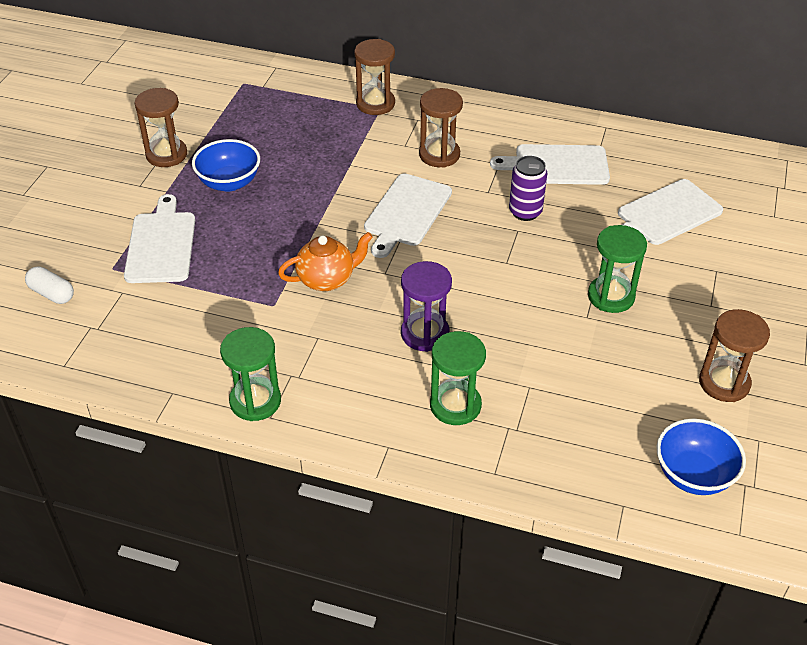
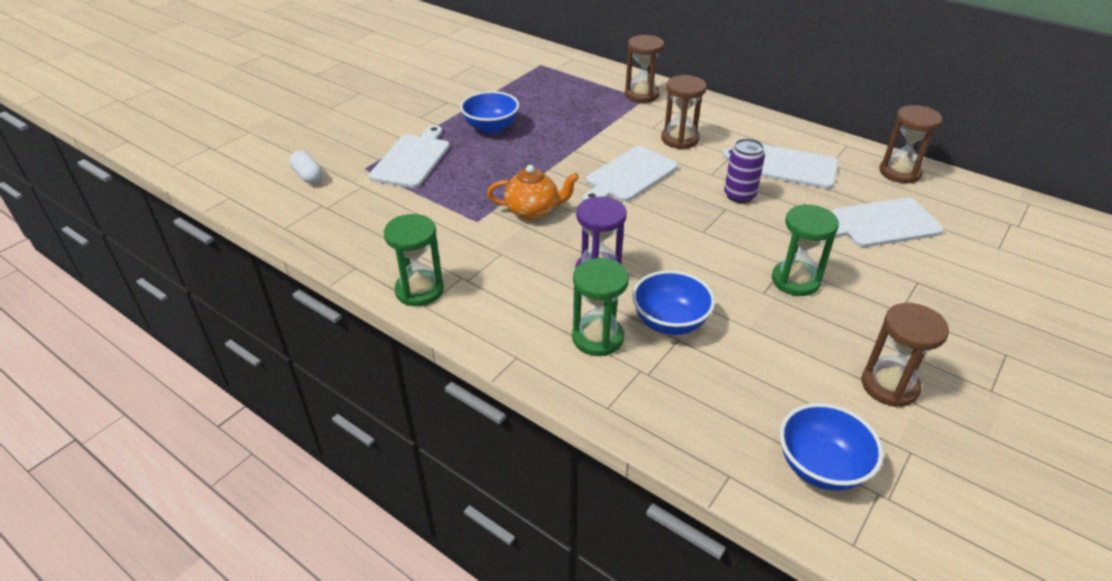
camera: 20 degrees right, 5 degrees down
brown hourglass [135,88,187,167] -> brown hourglass moved to [880,105,943,183]
none -> blue bowl [632,270,715,335]

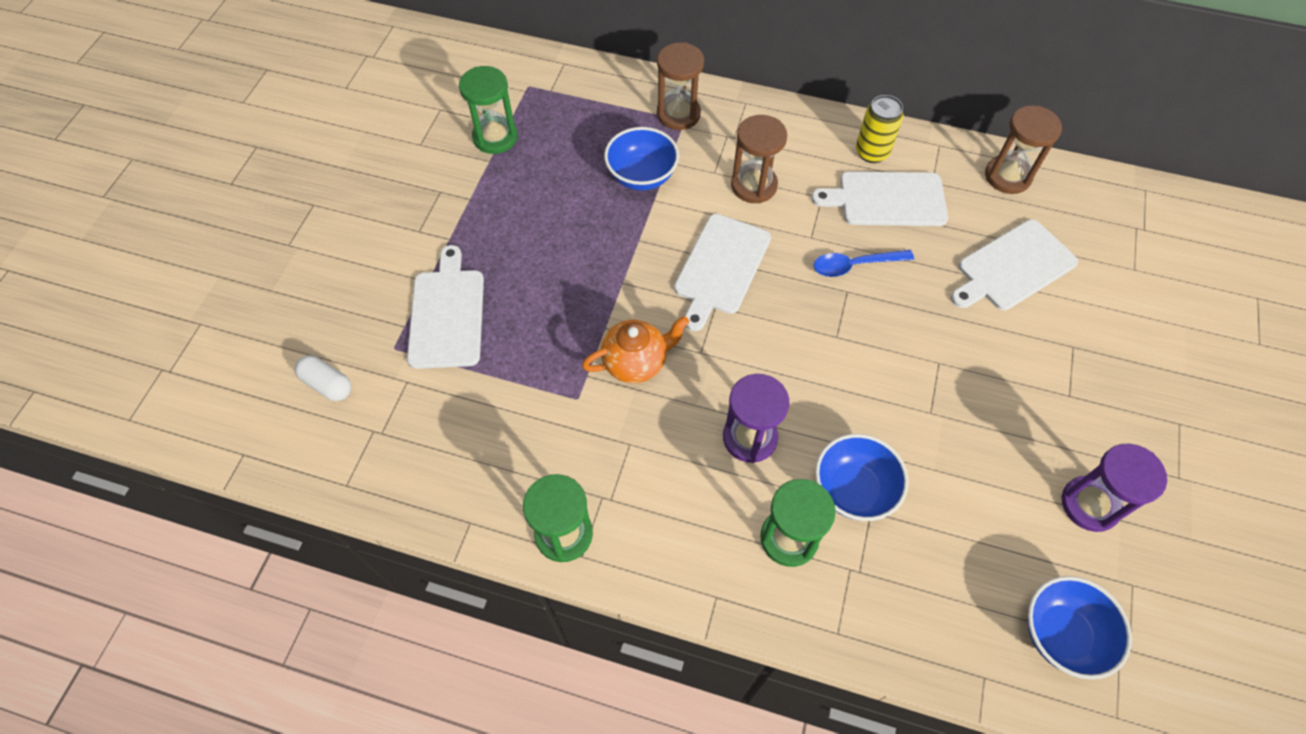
camera: 20 degrees left, 20 degrees up
blue bowl [460,91,519,134] -> blue bowl moved to [604,127,679,191]
purple can [724,139,765,203] -> blue spoon [814,250,914,277]
green hourglass [772,204,839,296] -> green hourglass moved to [459,66,518,154]
brown hourglass [862,303,949,407] -> purple hourglass [1061,443,1167,532]
none -> yellow can [856,95,903,163]

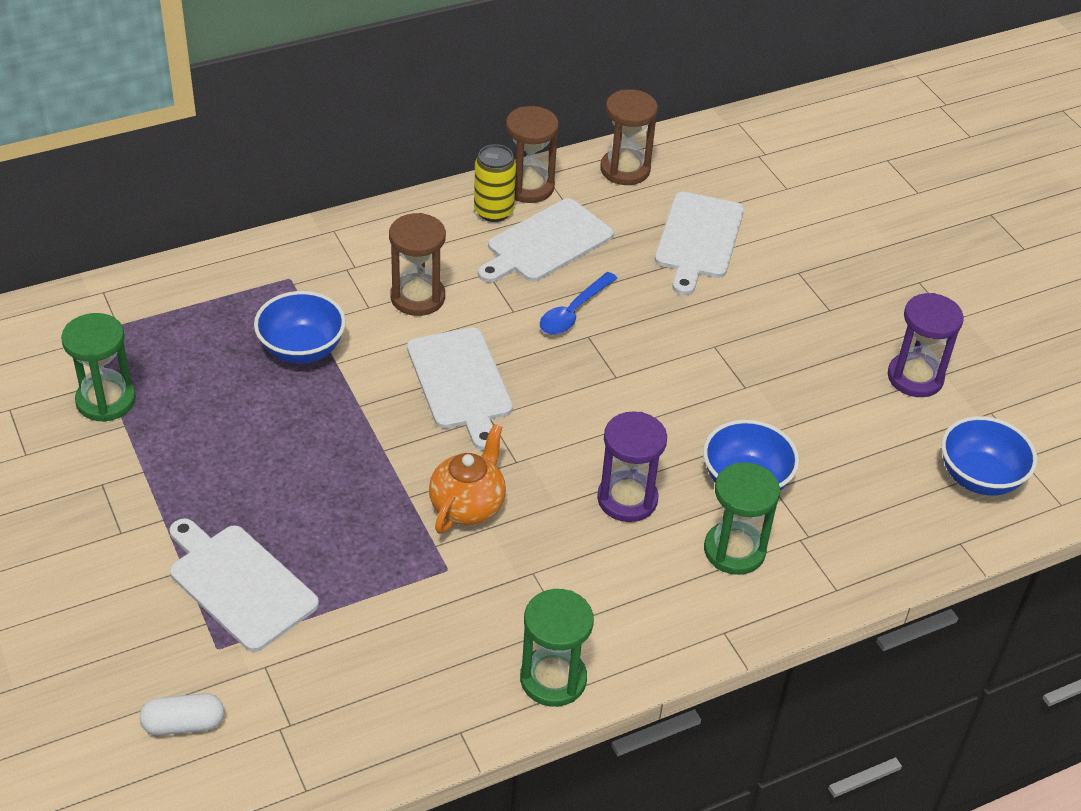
camera: 45 degrees left, 15 degrees down
brown hourglass [657,42,704,130] -> brown hourglass moved to [506,106,559,203]

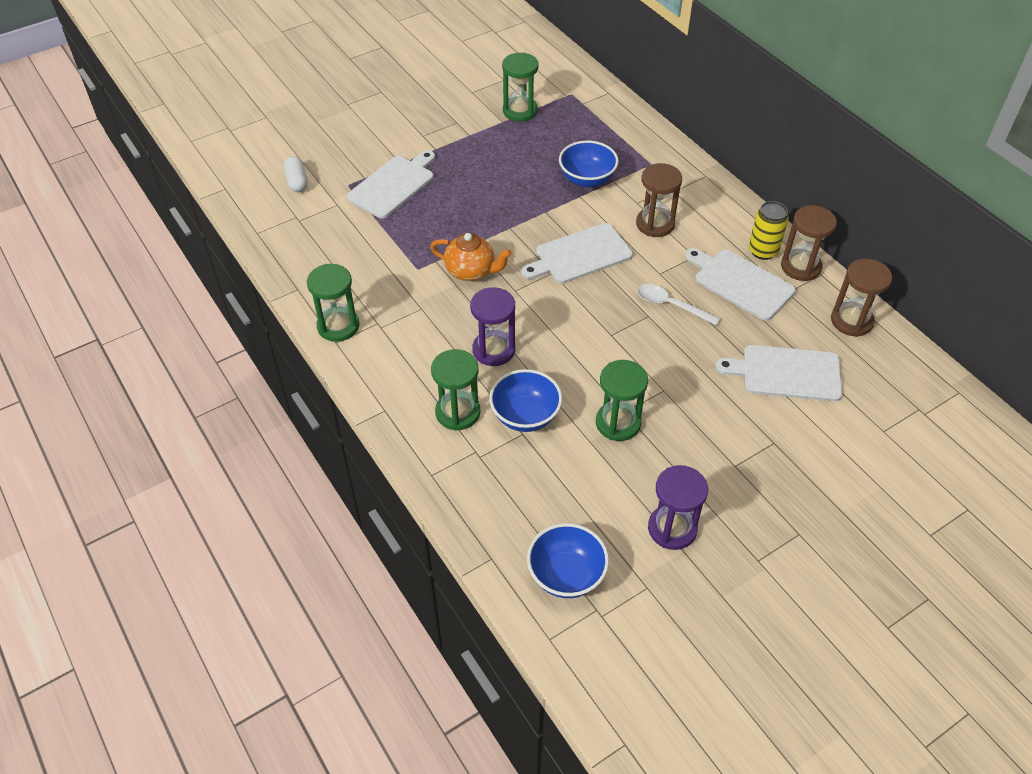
camera: 85 degrees right, 5 degrees up
blue spoon [540,272,617,335] -> white spoon [637,284,720,325]
none -> green hourglass [596,360,648,441]

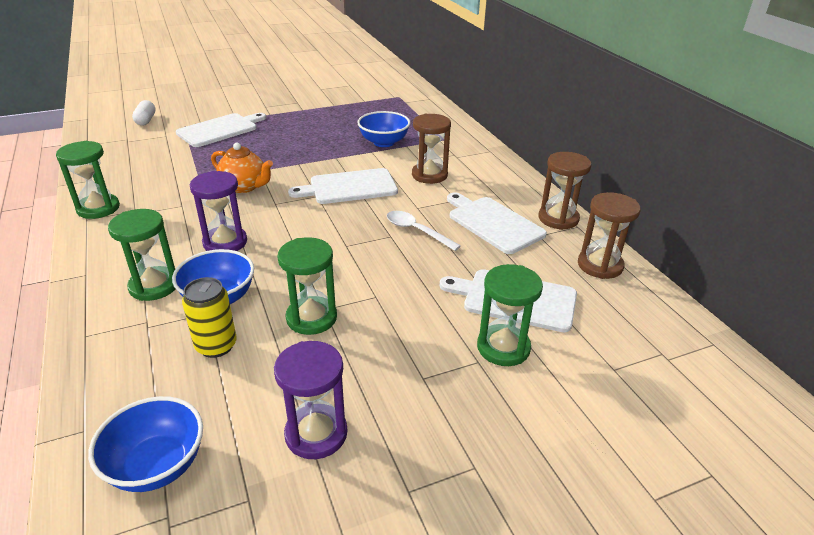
camera: 10 degrees right, 15 degrees down
green hourglass [502,53,539,122] -> green hourglass moved to [477,264,543,366]
yellow can [749,201,788,260] -> yellow can moved to [182,277,237,358]

